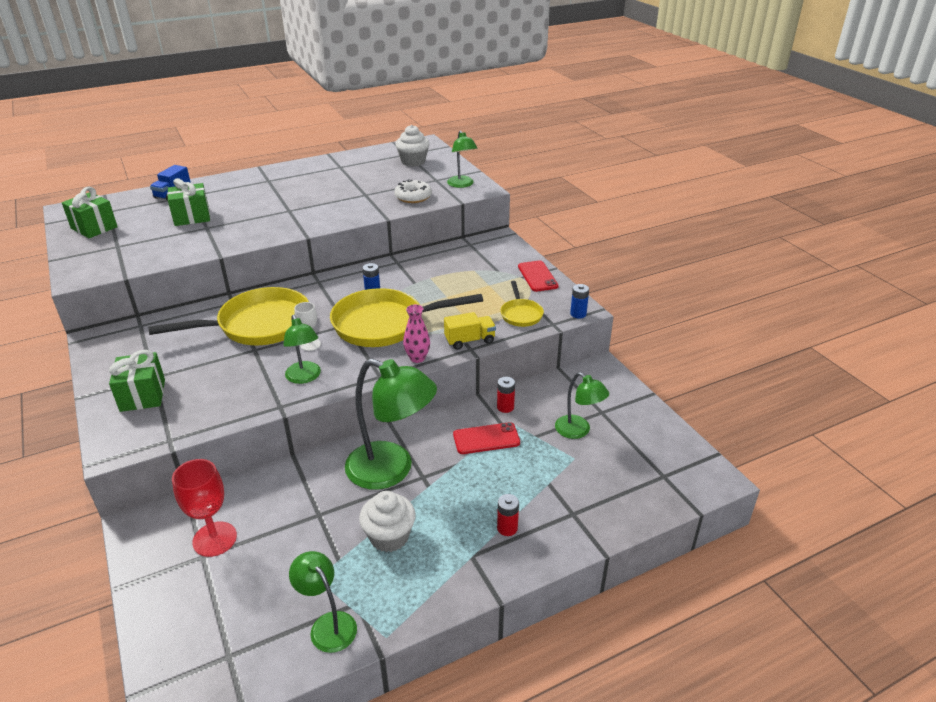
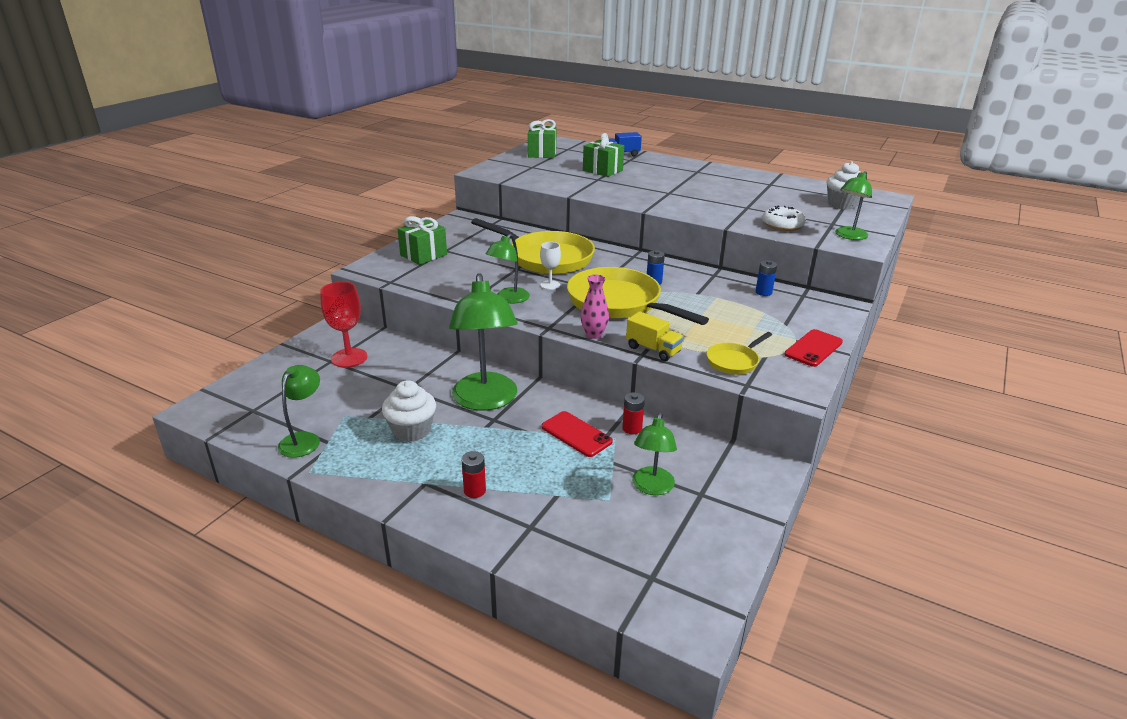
camera: 55 degrees right, 5 degrees down
blue battery [570,284,589,319] -> blue battery moved to [756,260,777,296]

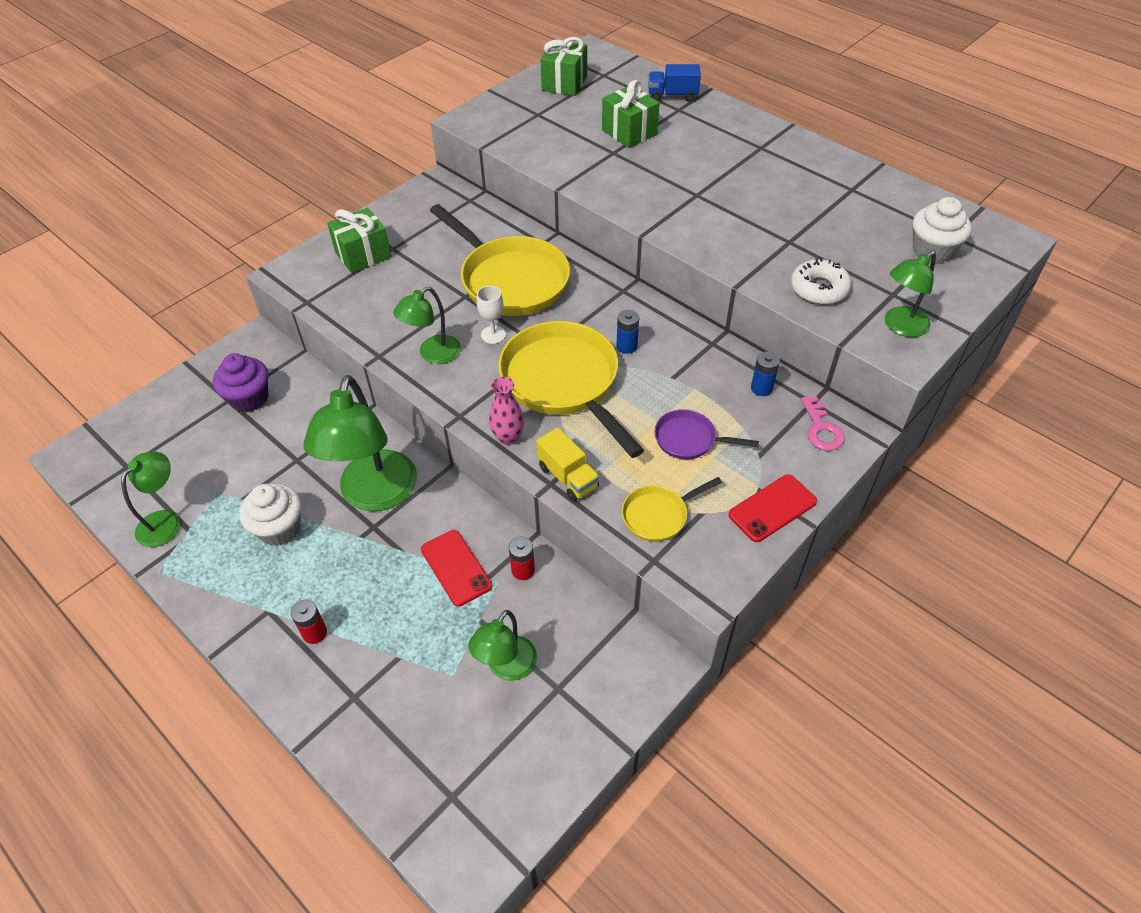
camera: 15 degrees right, 20 degrees up
red goblet [320,282,367,368] -> purple cupcake [213,353,268,412]
none -> purple pan [654,409,759,459]
none -> pink key [801,396,845,451]

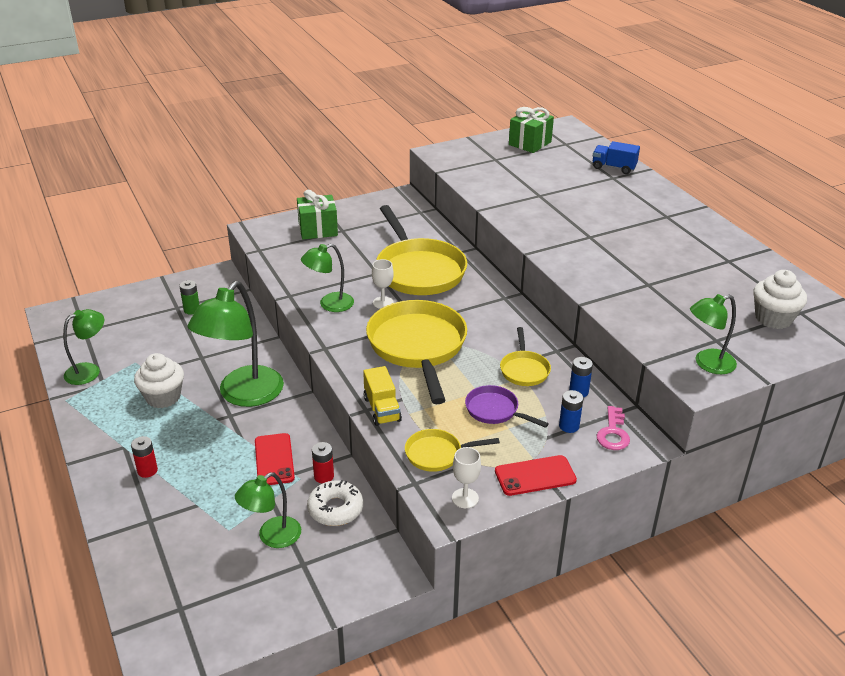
camera: 20 degrees right, 15 degrees down
purple cupcake [213,353,268,412] -> green battery [179,280,200,315]
pink vase [489,377,524,445] -> none
green gift [602,80,659,148] -> none
blue battery [616,310,639,354] -> blue battery moved to [559,390,584,433]
white donut [791,258,852,305] -> white donut moved to [307,480,363,526]
none -> white goblet [452,447,481,508]
none -> yellow pan [500,327,551,386]

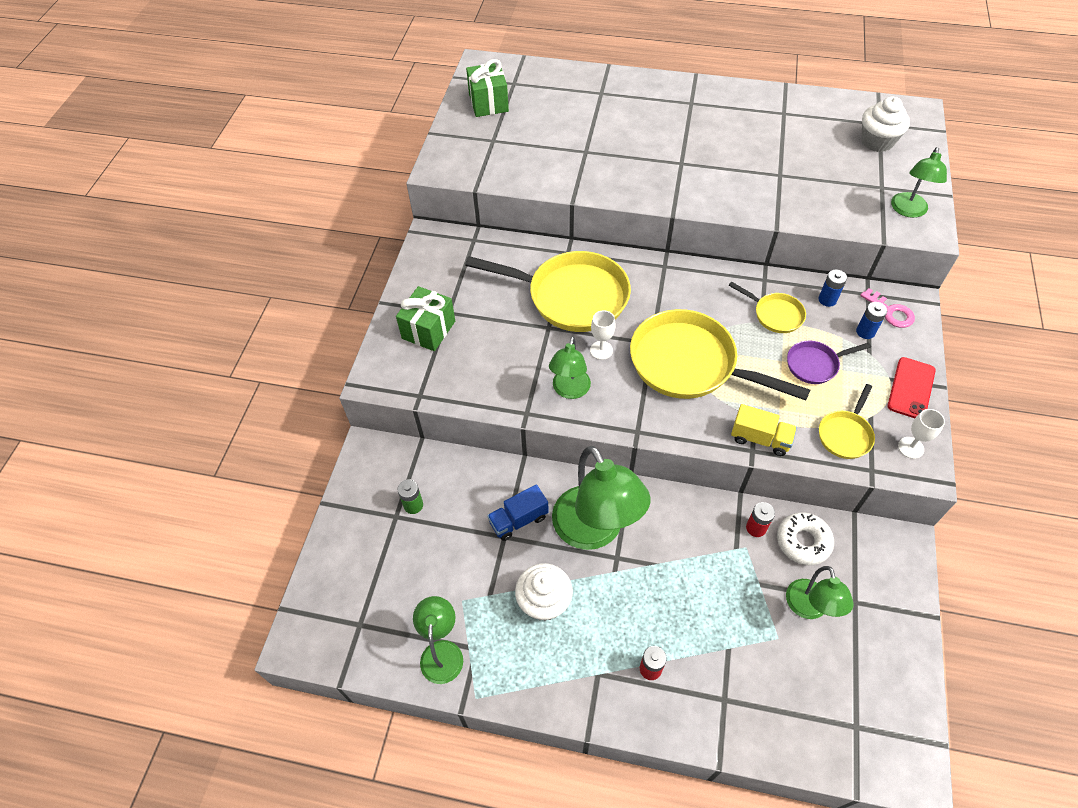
camera: 50 degrees left, 20 degrees up
red phone [255,433,295,485] -> none
blue truck [593,141,640,174] -> blue truck moved to [487,484,549,541]

